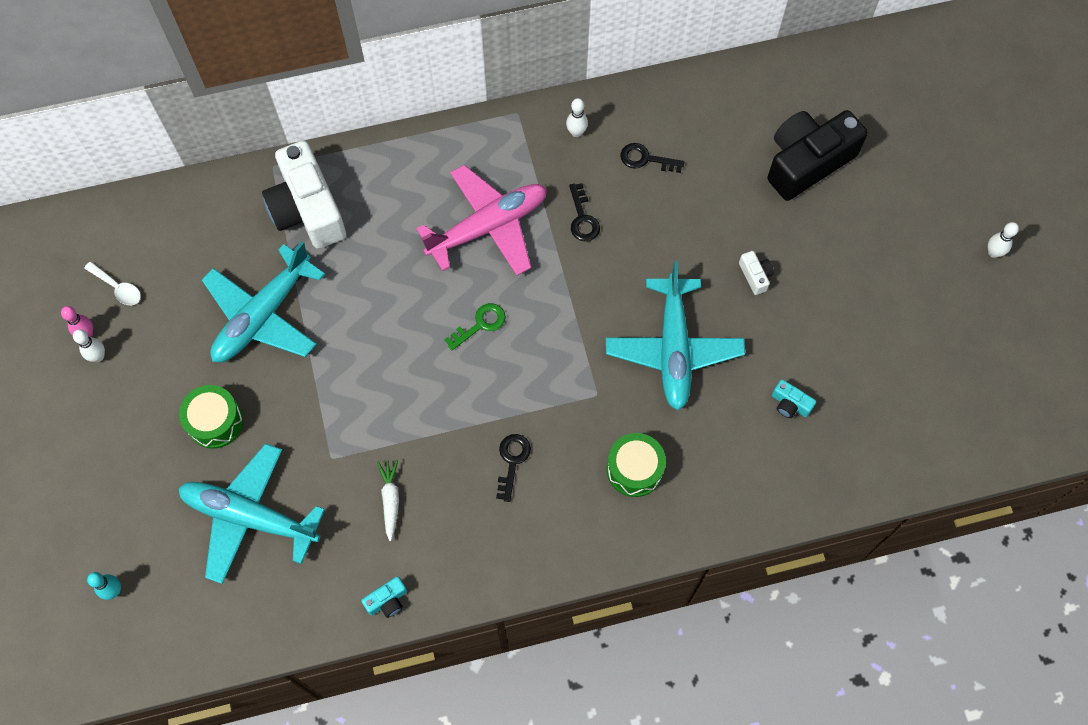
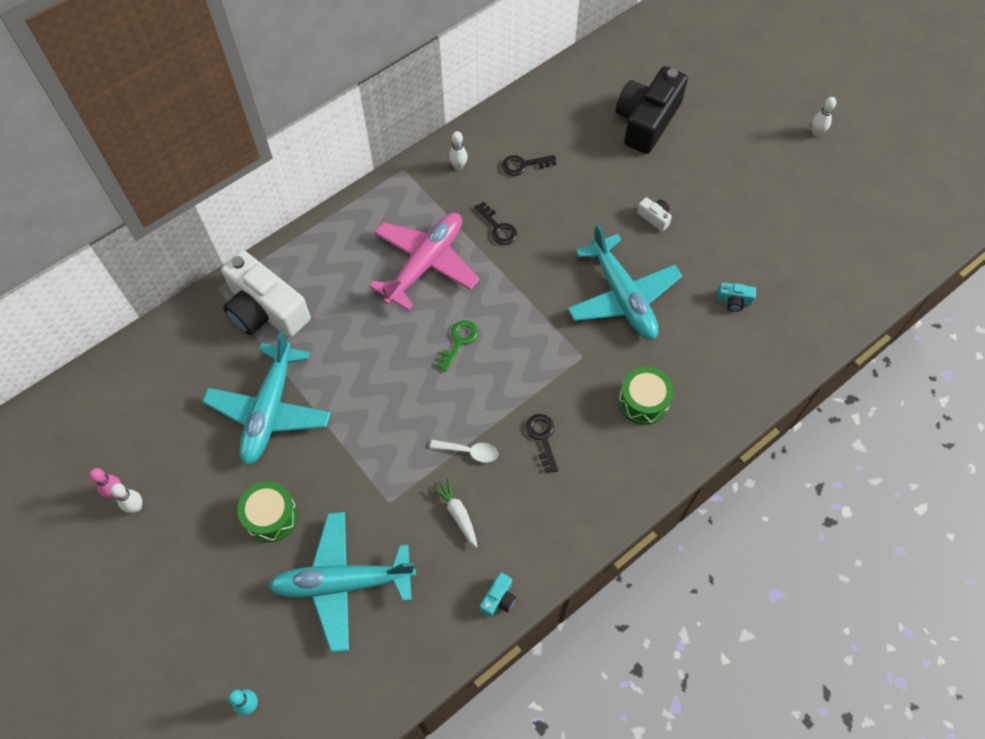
camera: 25 degrees left, 5 degrees down
white spoon [84,262,141,305] -> white spoon moved to [430,440,498,463]

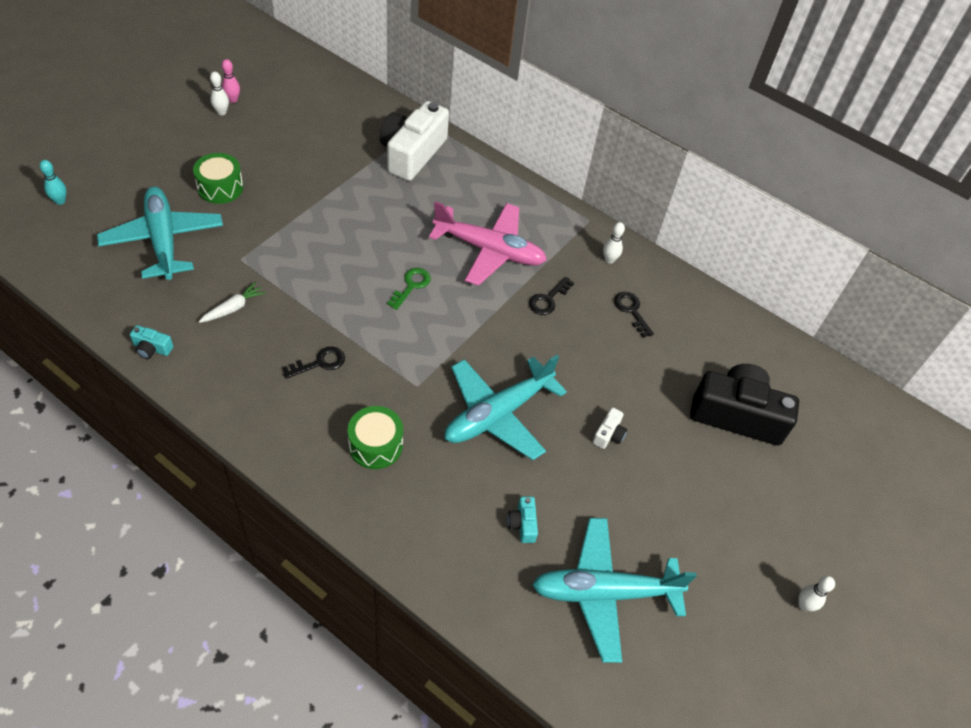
camera: 70 degrees right, 10 degrees down
turquoise plane [202,330,331,465] -> turquoise plane moved to [532,518,697,663]
white spoon [430,440,498,463] -> none
green key [436,320,478,372] -> green key turned 75 degrees counterclockwise [387,268,431,310]

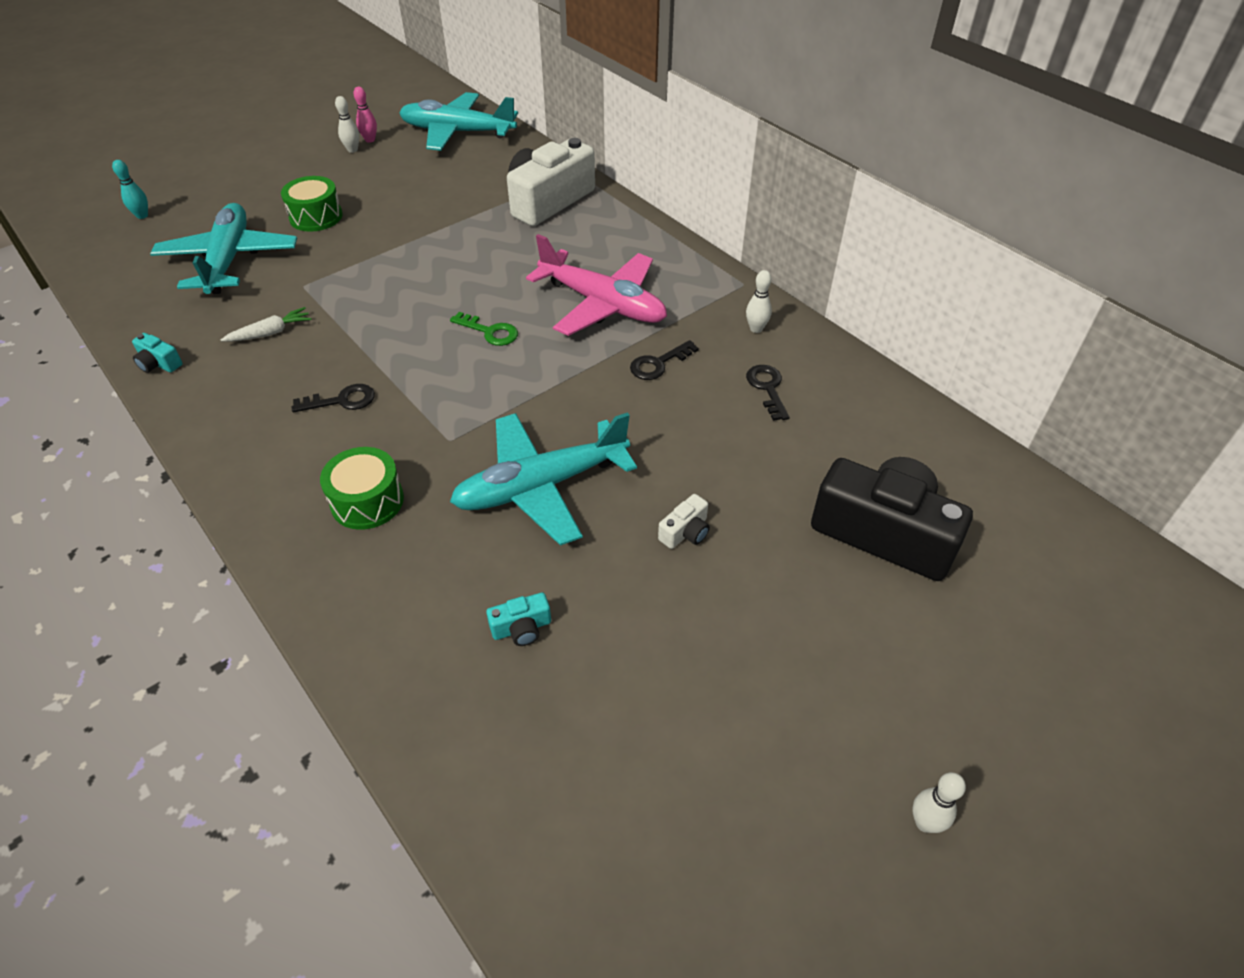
camera: 20 degrees right, 5 degrees down
green key [387,268,431,310] -> green key turned 75 degrees clockwise [450,312,518,346]
turquoise camera [508,497,538,543] -> turquoise camera turned 120 degrees counterclockwise [486,592,551,646]
turquoise plane [532,518,697,663] -> turquoise plane moved to [399,92,518,151]

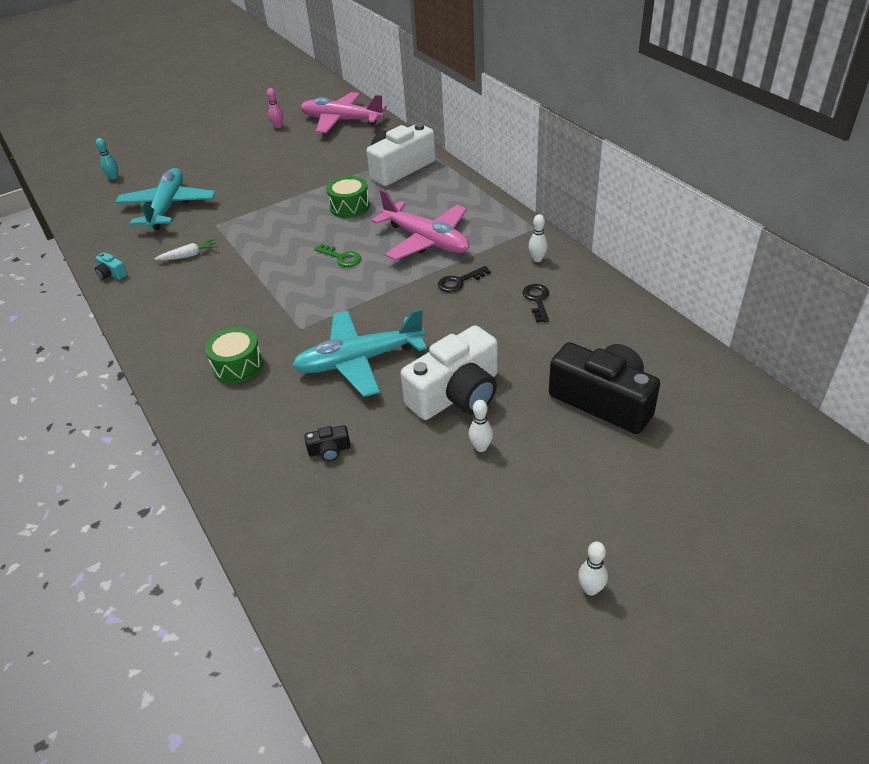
camera: 10 degrees right, 5 degrees down
green drum [281,176,343,232] -> green drum moved to [326,176,370,218]
black key [292,384,375,412] -> none
white bowling pin [335,96,359,153] -> white bowling pin moved to [469,400,493,452]
turquoise plane [399,92,518,151] -> pink plane [301,92,387,133]
turquoise camera [486,592,551,646] -> black camera [304,425,351,461]
white camera [658,494,710,549] -> white camera [401,325,498,420], size x2.47

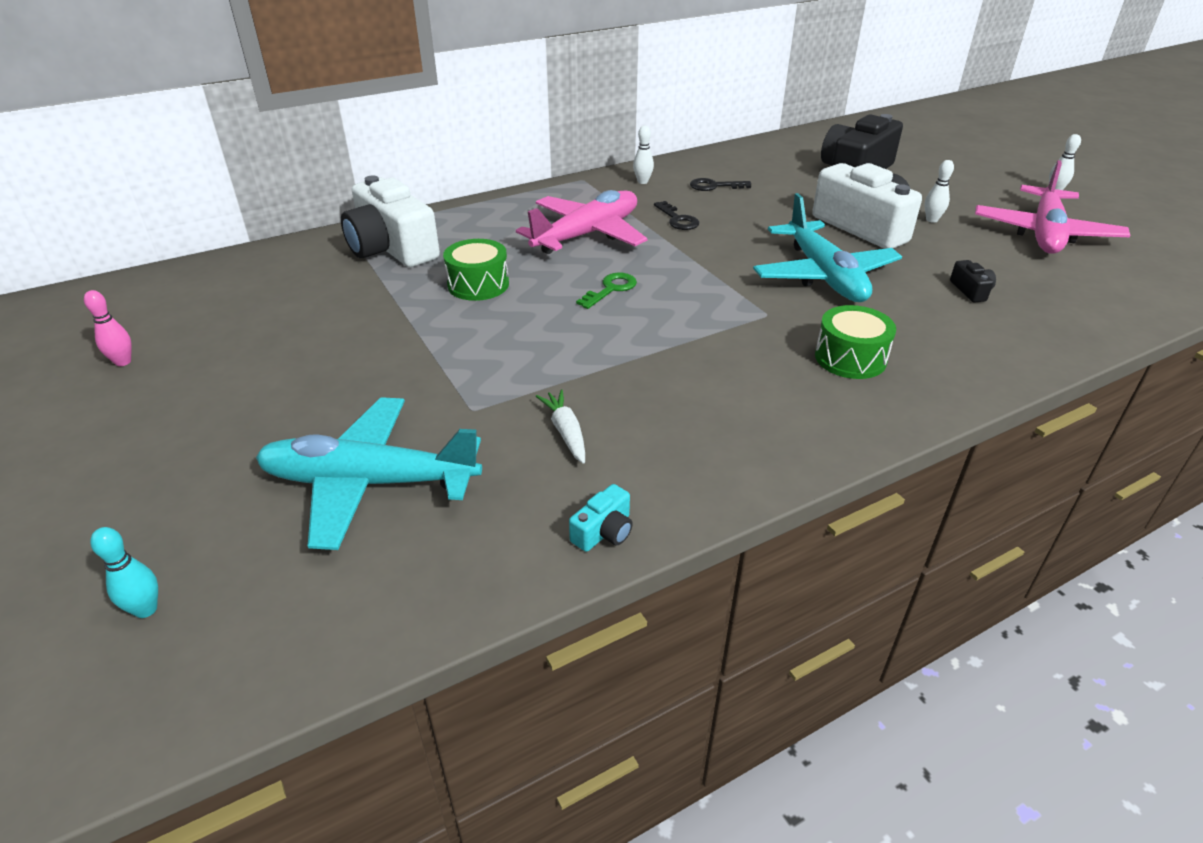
camera: 90 degrees left, 5 degrees down
pink plane [301,92,387,133] -> pink plane moved to [975,160,1130,254]

